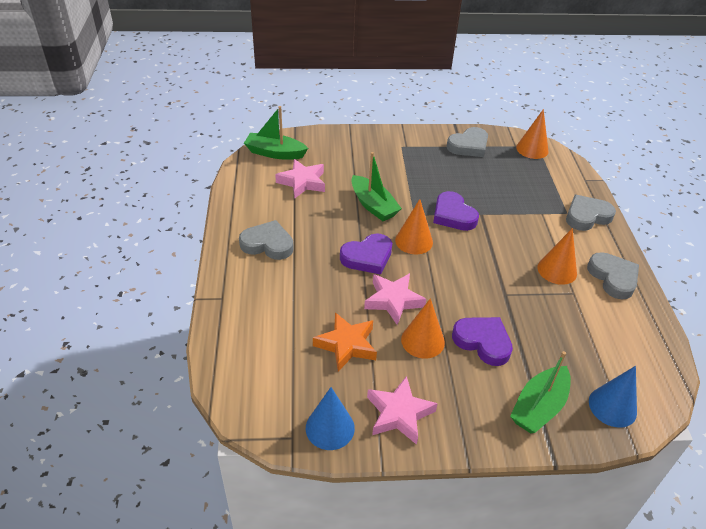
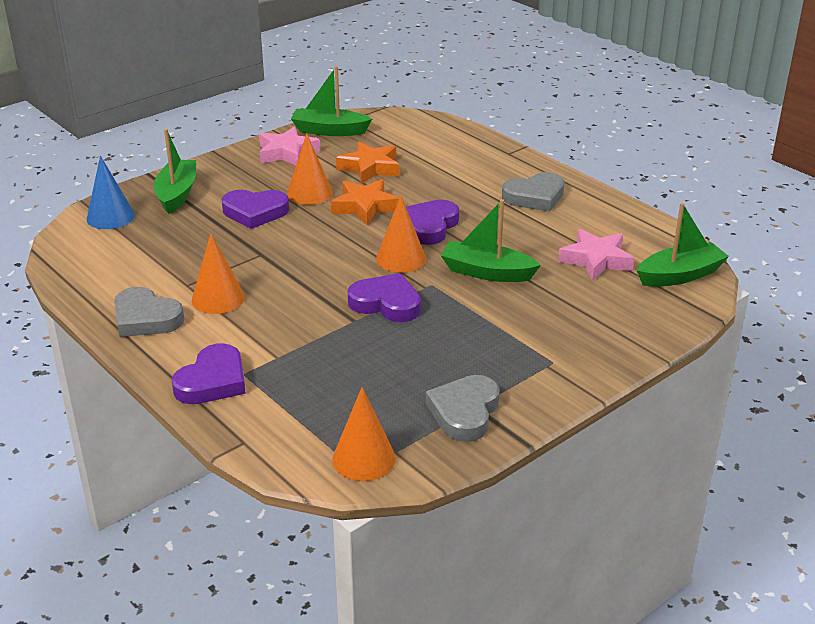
camera: 145 degrees right, 10 degrees down
blue cone [306,387,355,450] -> green boat [291,66,372,136]
pink star [364,273,426,325] -> orange star [331,179,399,225]
grey heart [566,195,616,231] -> purple heart [172,343,246,404]

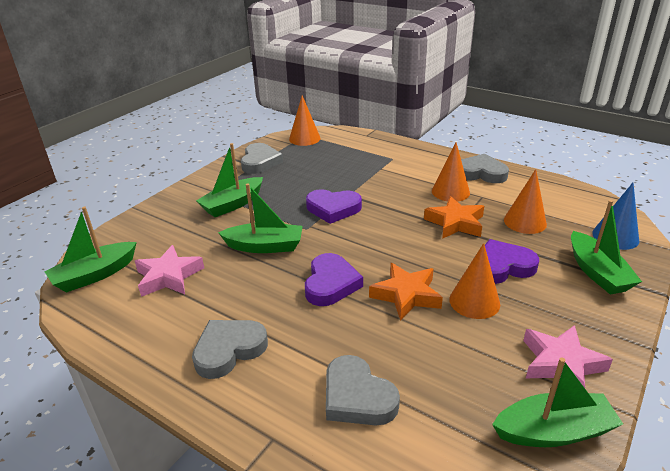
camera: 165 degrees right, 0 degrees up
purple heart [172,343,246,404] -> none
orange star [336,142,399,184] -> orange star moved to [424,196,484,239]
orange cone [376,196,426,273] -> orange cone moved to [504,169,547,234]
none -> green boat [196,143,263,217]
none -> grey heart [326,355,400,425]

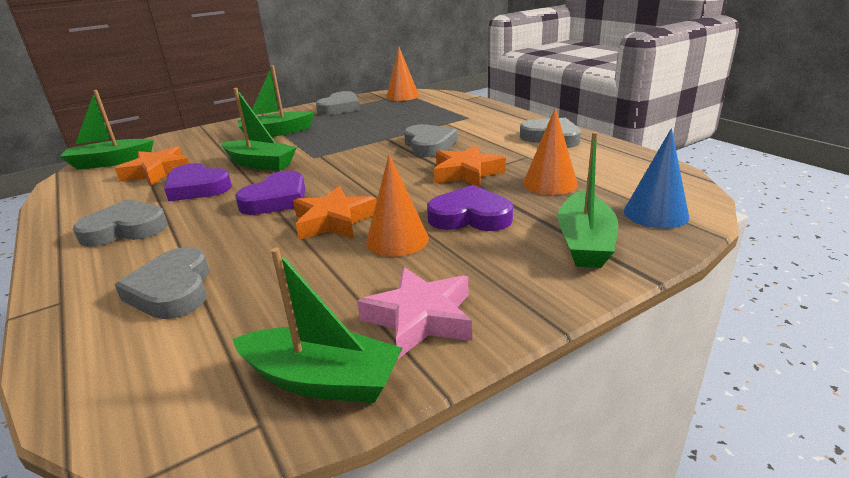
camera: 25 degrees right, 5 degrees down
pink star [135,245,204,297] -> orange star [115,146,190,185]
purple heart [306,189,362,224] -> purple heart moved to [164,163,232,201]
orange cone [432,142,470,202] -> none
none -> grey heart [404,124,457,157]

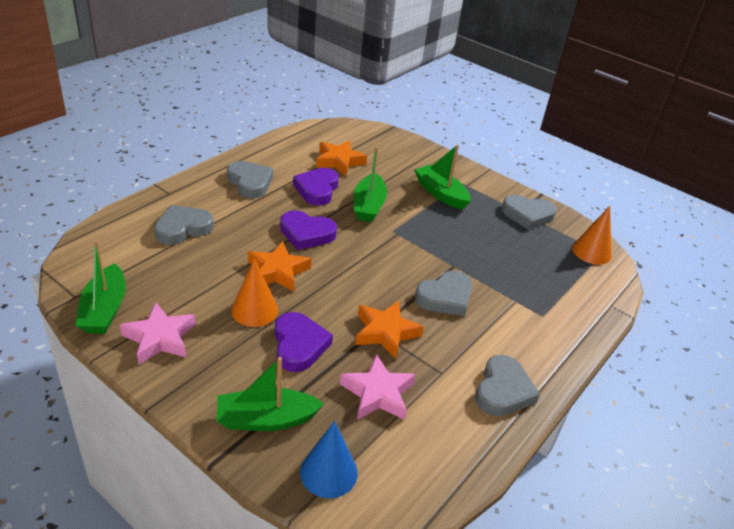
camera: 65 degrees right, 10 degrees up
green boat [59,90,154,170] -> none
orange cone [523,107,578,195] -> pink star [340,354,416,420]

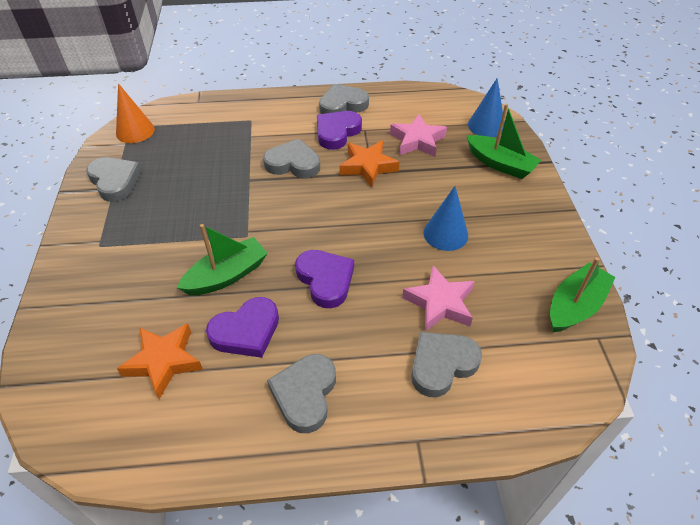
camera: 130 degrees left, 10 degrees up
pink star [120,303,196,364] -> pink star moved to [402,265,475,331]
grey heart [154,205,214,245] -> grey heart turned 135 degrees clockwise [411,332,482,397]
orange cone [231,259,278,327] -> blue cone [424,186,468,251]
orange star [248,241,311,292] -> none
purple heart [275,312,333,372] -> purple heart moved to [317,111,362,150]
green boat [414,145,471,210] -> none

